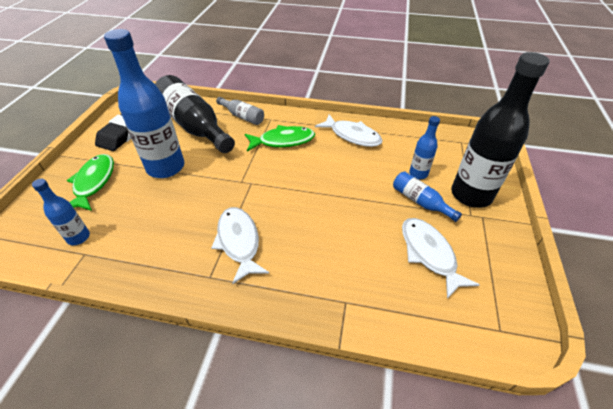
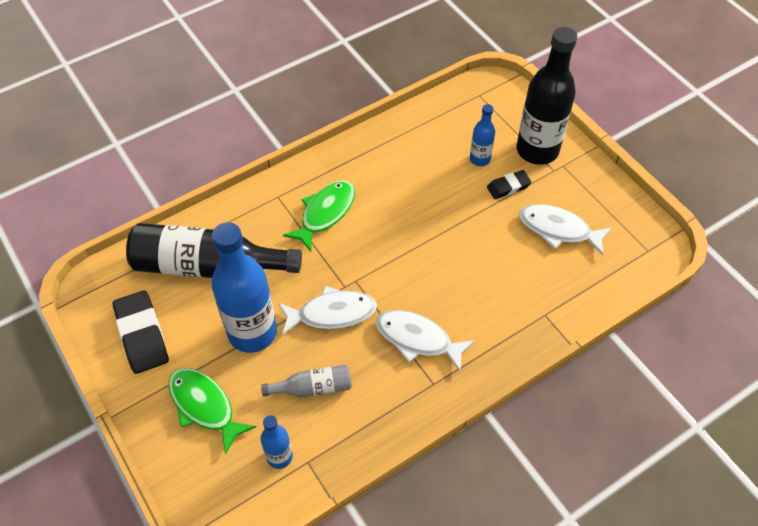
camera: 45 degrees left, 10 degrees up
grey bottle [216,97,264,125] -> grey bottle moved to [261,365,352,397]
white fish [315,114,383,147] -> white fish moved to [278,286,377,336]
blue bottle [393,172,462,222] -> black eraser [487,170,532,199]

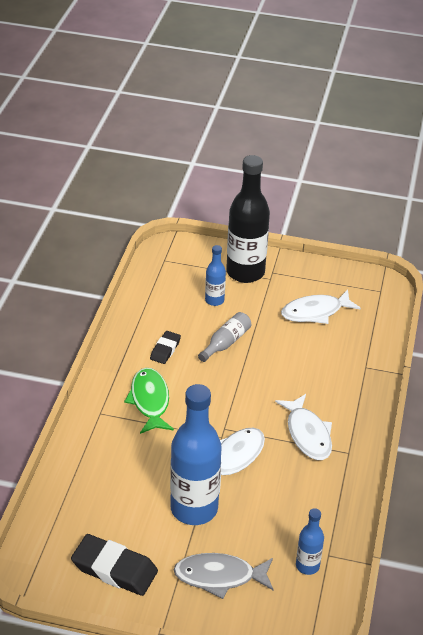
camera: 45 degrees left, 15 degrees down
black bottle [126,223,302,278] -> none
green fish [168,368,256,455] -> grey fish [173,553,274,599]
grey bottle [261,365,352,397] -> grey bottle moved to [198,312,251,362]
white fish [376,310,475,372] -> white fish turned 90 degrees counterclockwise [275,394,332,460]
black eraser [487,170,532,199] -> black eraser moved to [150,331,181,364]

